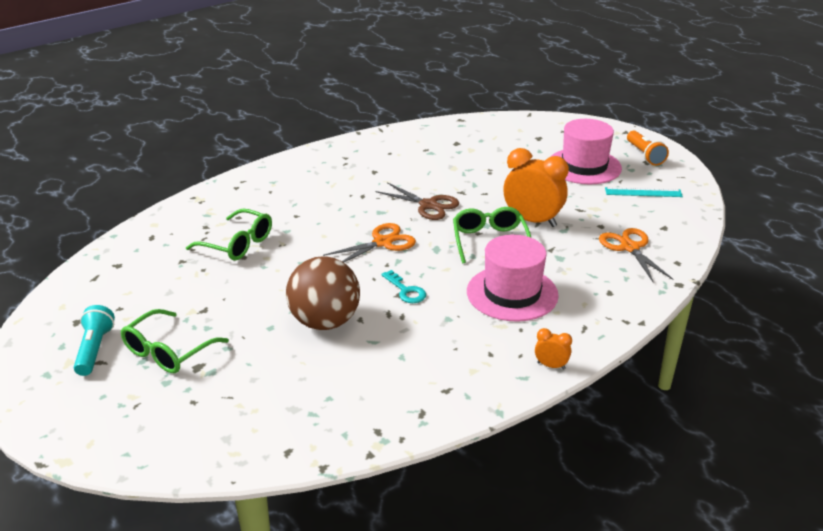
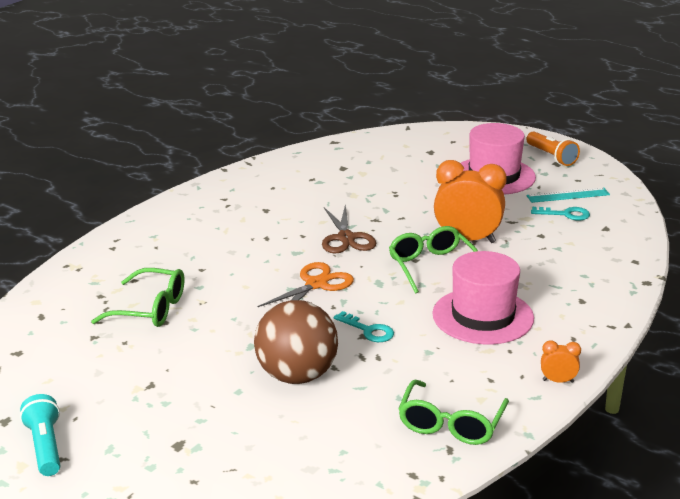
camera: 15 degrees left, 5 degrees down
green glasses [120,309,229,373] -> green glasses moved to [398,379,509,445]
brown scissors [375,182,459,220] -> brown scissors turned 60 degrees clockwise [322,204,376,253]
orange scissors [599,228,674,283] -> none
none -> turquoise key [531,207,590,221]

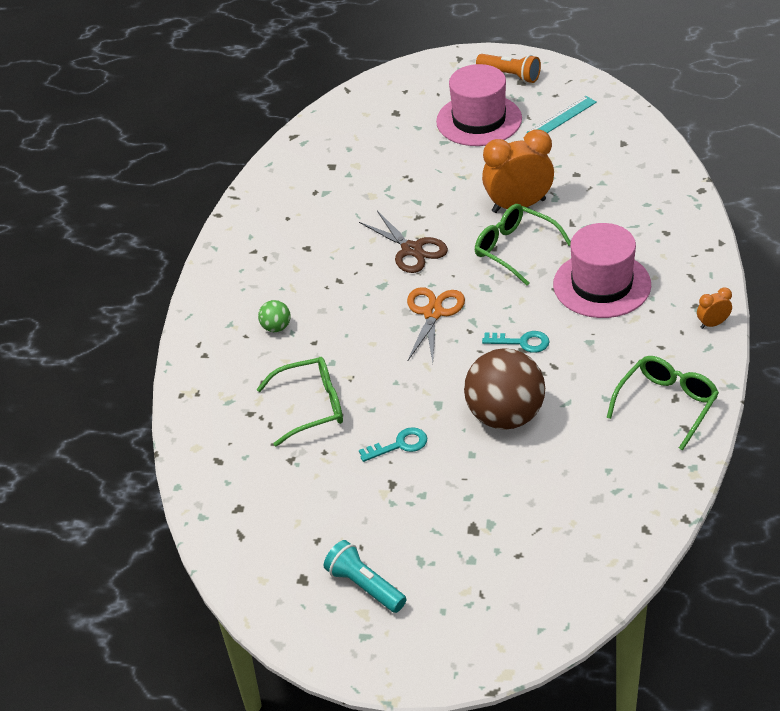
camera: 25 degrees left, 15 degrees up
green glasses [398,379,509,445] -> green glasses turned 135 degrees counterclockwise [607,356,719,451]
turquoise key [531,207,590,221] -> turquoise key moved to [359,427,427,462]
none -> green ball [258,300,291,332]

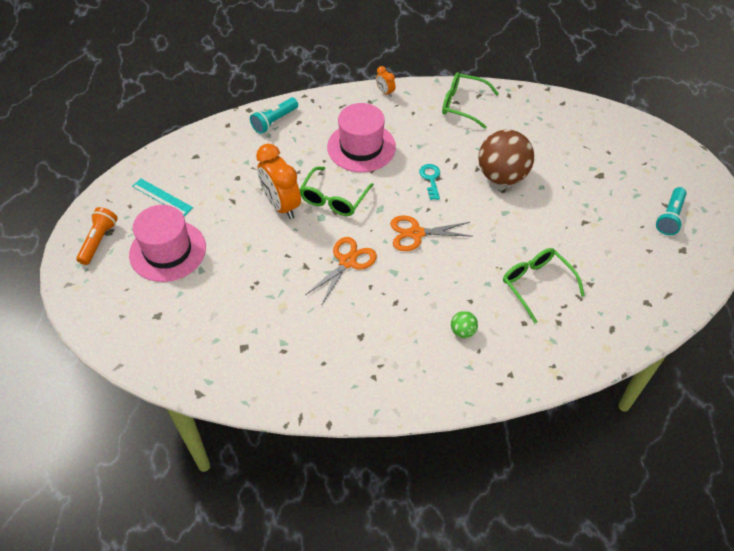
camera: 110 degrees left, 10 degrees up
brown scissors [359,211,448,273] -> orange scissors [305,237,377,306]
turquoise key [359,427,427,462] -> none
none -> turquoise flashlight [250,98,298,134]

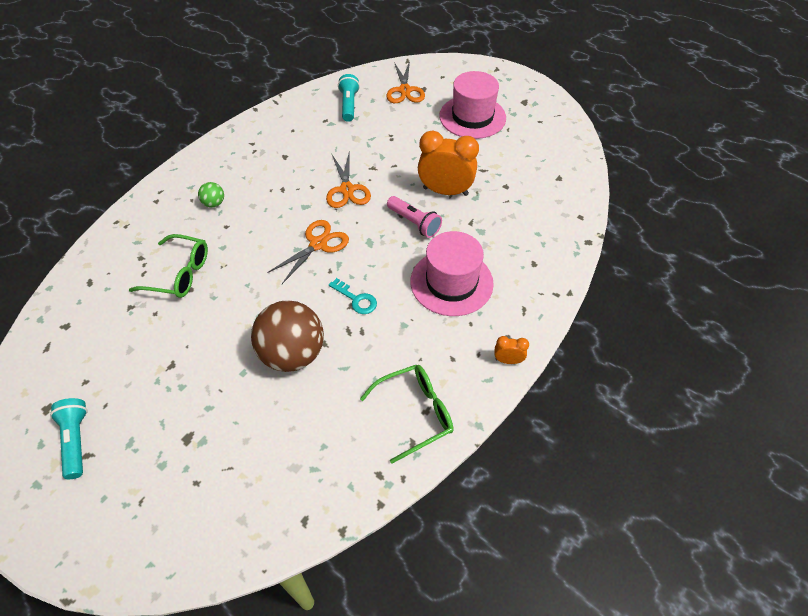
camera: 135 degrees right, 0 degrees up
orange flashlight [76,207,118,265] -> none
turquoise ruler [132,178,193,216] -> none
turquoise flashlight [250,98,298,134] -> turquoise flashlight moved to [338,74,360,122]
green glasses [299,167,374,216] -> pink flashlight [387,196,442,238]
none -> orange scissors [386,61,425,103]

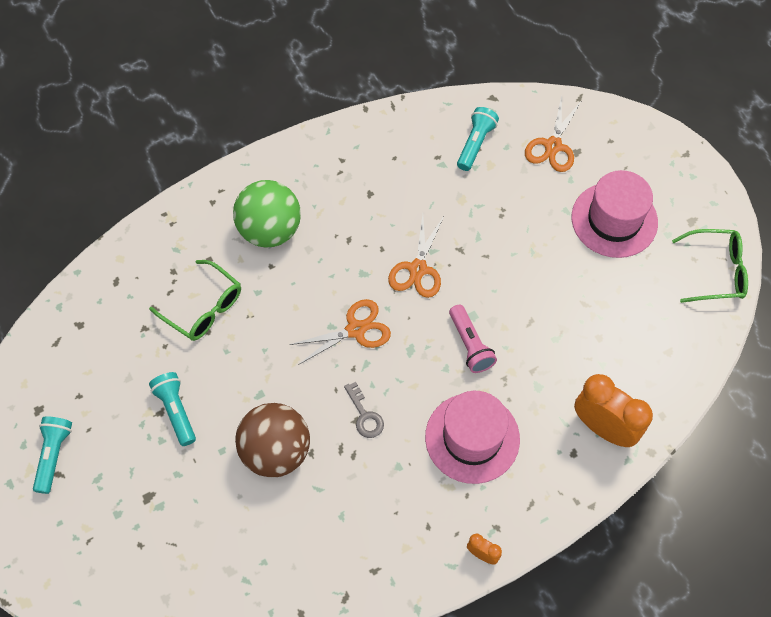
camera: 25 degrees right, 10 degrees up
green ball [198,182,224,208] -> green ball [233,180,301,248], size x2.31
turquoise key [329,278,377,314] -> grey key [344,382,384,438]
green glasses [360,365,453,464] -> green glasses moved to [672,229,748,303]
orange clock [418,131,479,196] -> orange clock moved to [574,374,653,447]
none -> turquoise flashlight [149,372,196,446]

